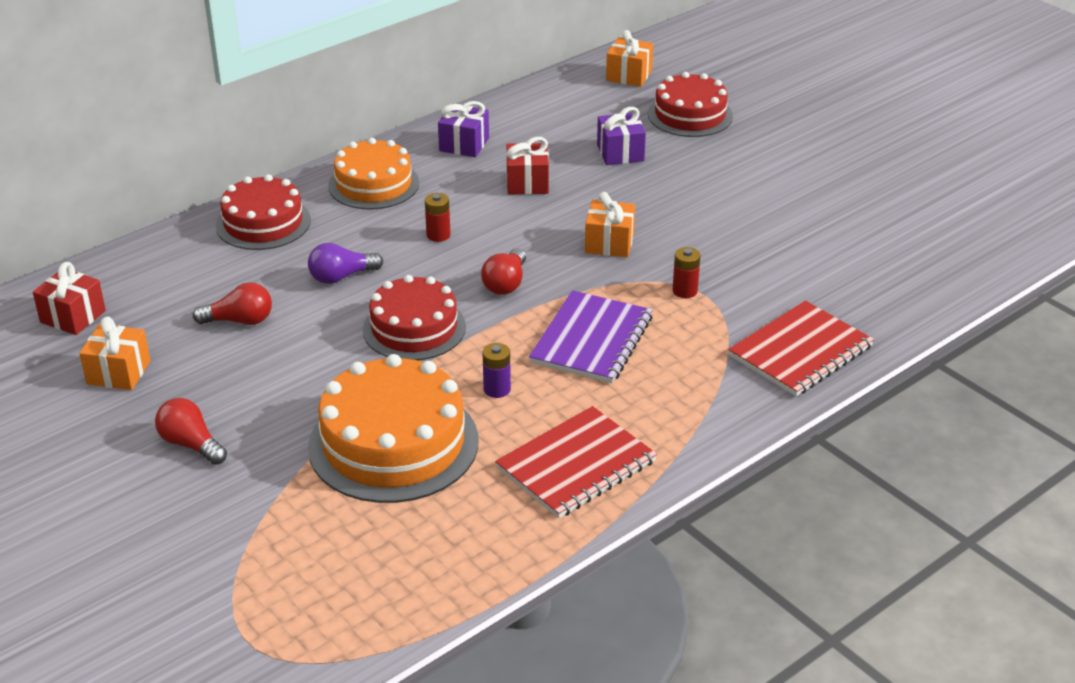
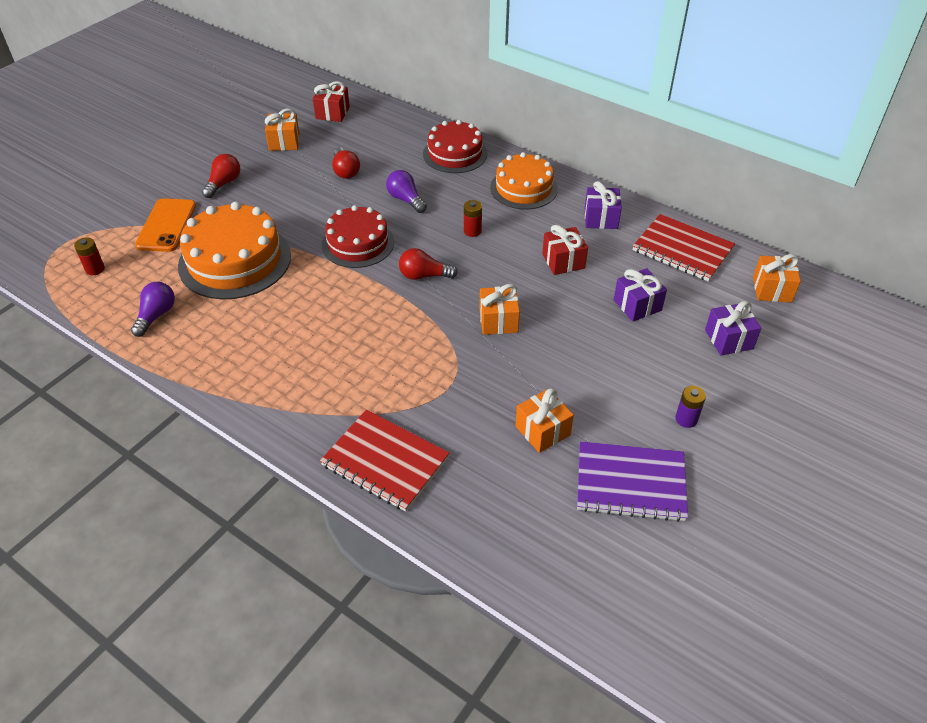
camera: 75 degrees right, 10 degrees up
purple battery [483,343,511,398] -> purple battery moved to [675,386,706,428]
red notebook [495,406,657,519] -> red notebook moved to [633,214,735,282]
purple notebook [529,290,653,383] -> purple notebook moved to [577,441,688,522]
red cake [648,72,733,137] -> purple gift [705,301,761,355]
red battery [672,247,701,298] -> red battery moved to [74,237,105,275]
none -> purple light bulb [131,282,175,337]
none -> orange phone [135,198,196,252]
none -> orange gift [515,388,574,453]

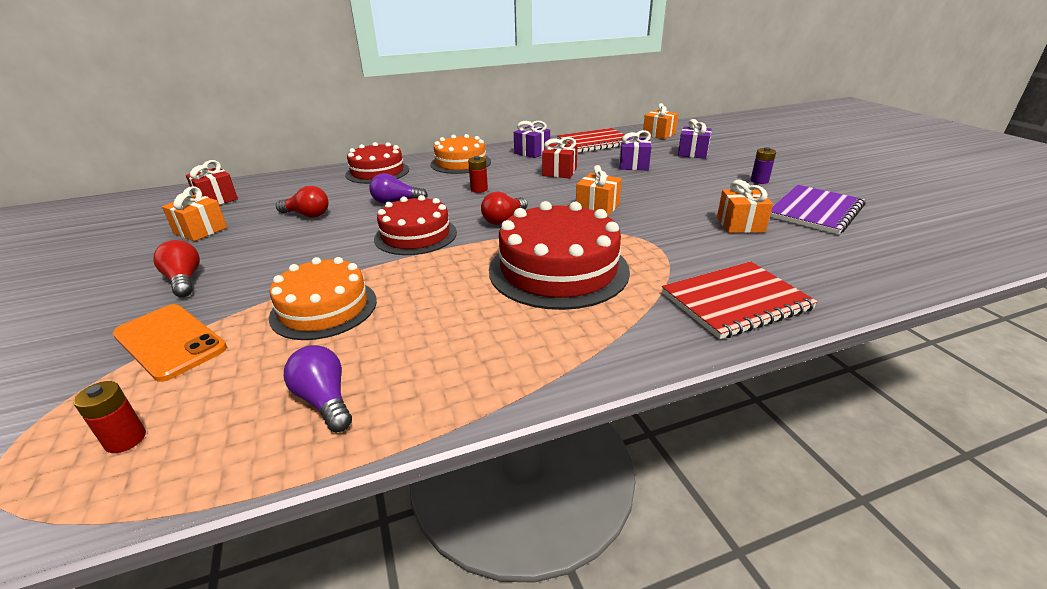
camera: 55 degrees left, 15 degrees down
orange cake [178,201,291,299] -> orange cake [269,257,377,340], size x0.66
none -> red cake [489,201,630,310]

